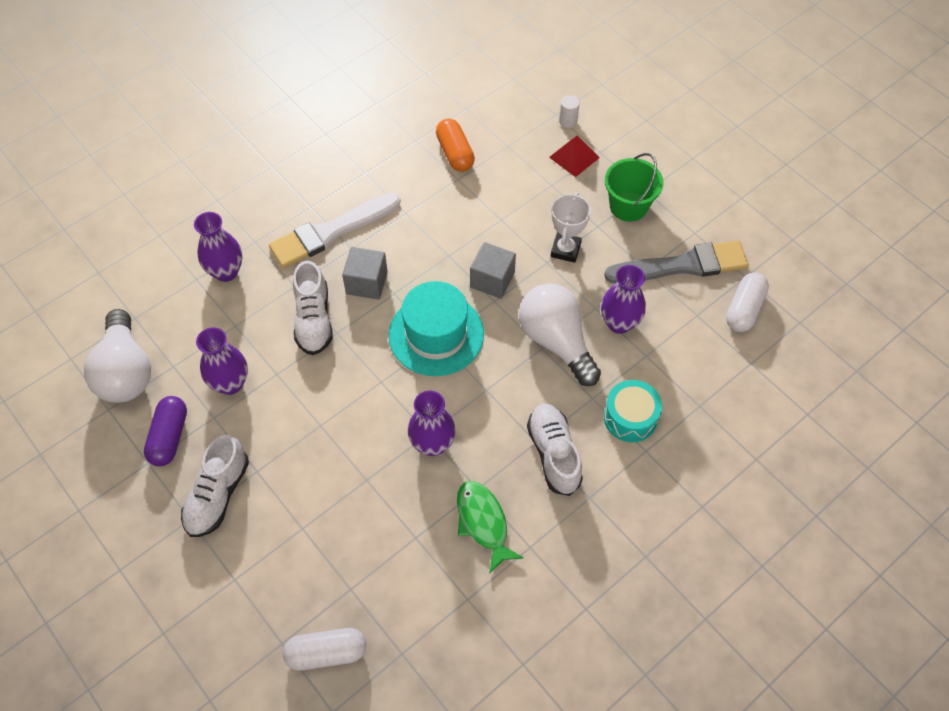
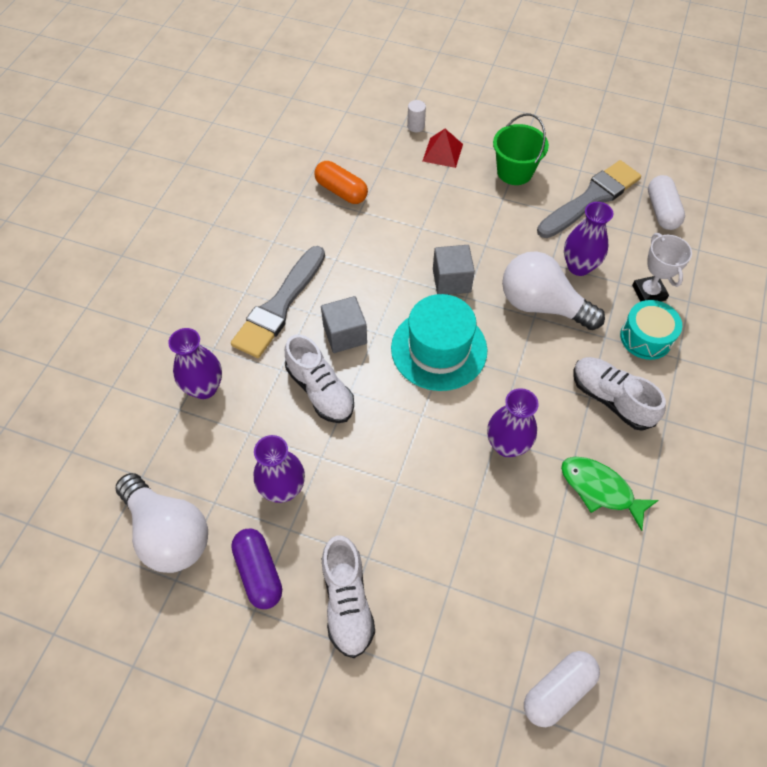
camera: 30 degrees left, 0 degrees up
white brush [269,193,400,268] -> grey brush [231,246,325,358]
white trophy [551,192,591,263] -> white trophy moved to [632,233,692,302]

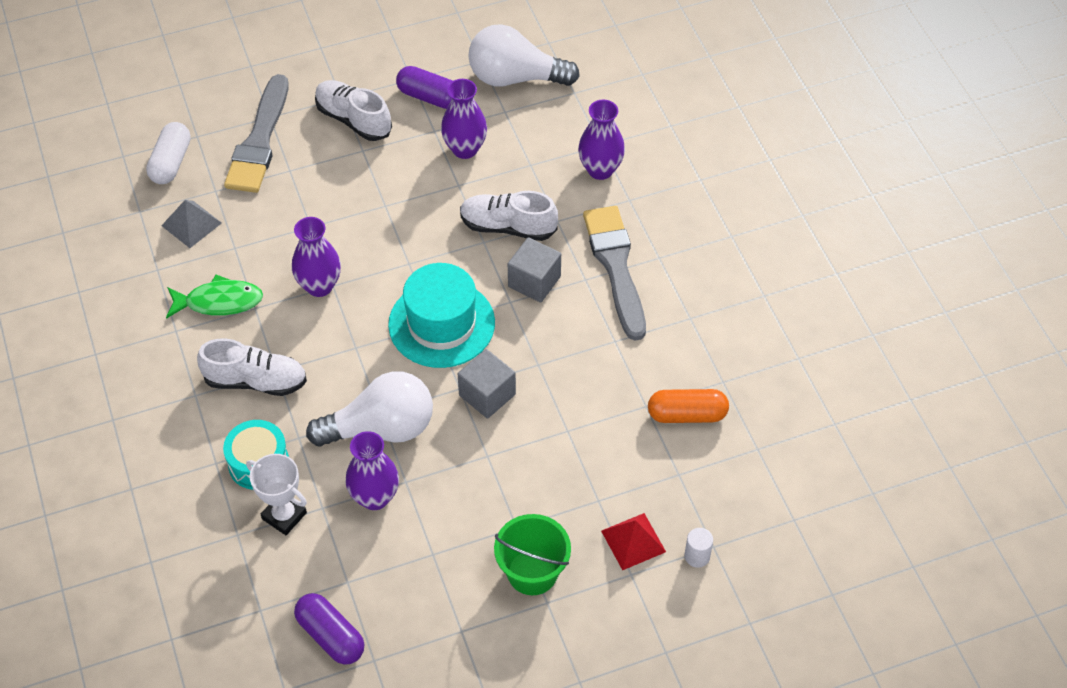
camera: 140 degrees right, 5 degrees down
grey brush [537,160,641,238] -> grey brush moved to [224,74,288,193]
white capsule [648,175,685,230] -> purple capsule [294,593,364,664]
none -> grey pyramid [161,200,222,248]

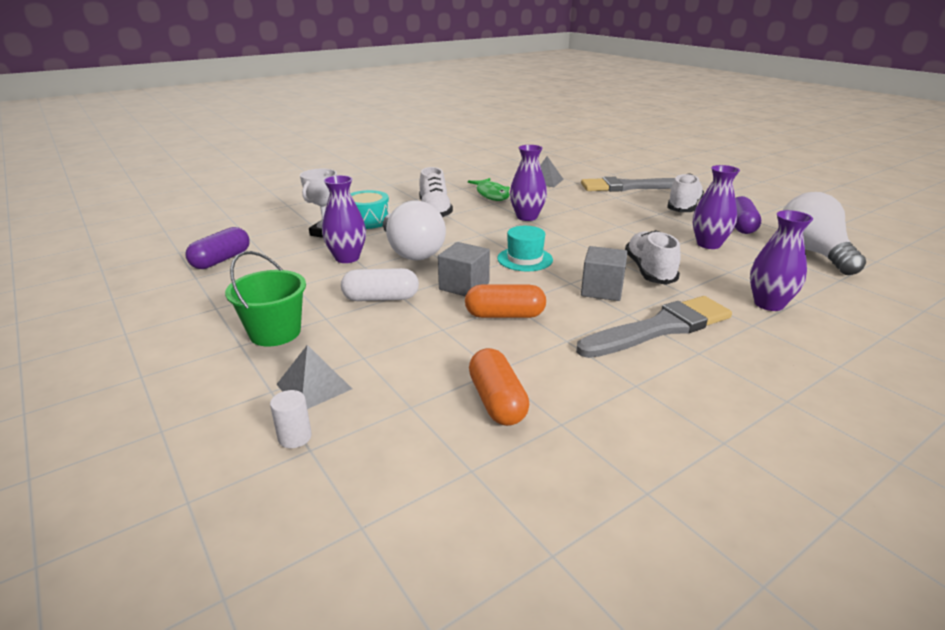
camera: 75 degrees right, 25 degrees down
white capsule [146,122,191,184] -> white capsule moved to [341,268,419,301]
turquoise hat [388,263,495,368] -> turquoise hat [497,226,553,271], size x0.60
red pyramid [601,513,666,570] -> grey pyramid [276,345,352,409]
none -> orange capsule [465,285,546,318]

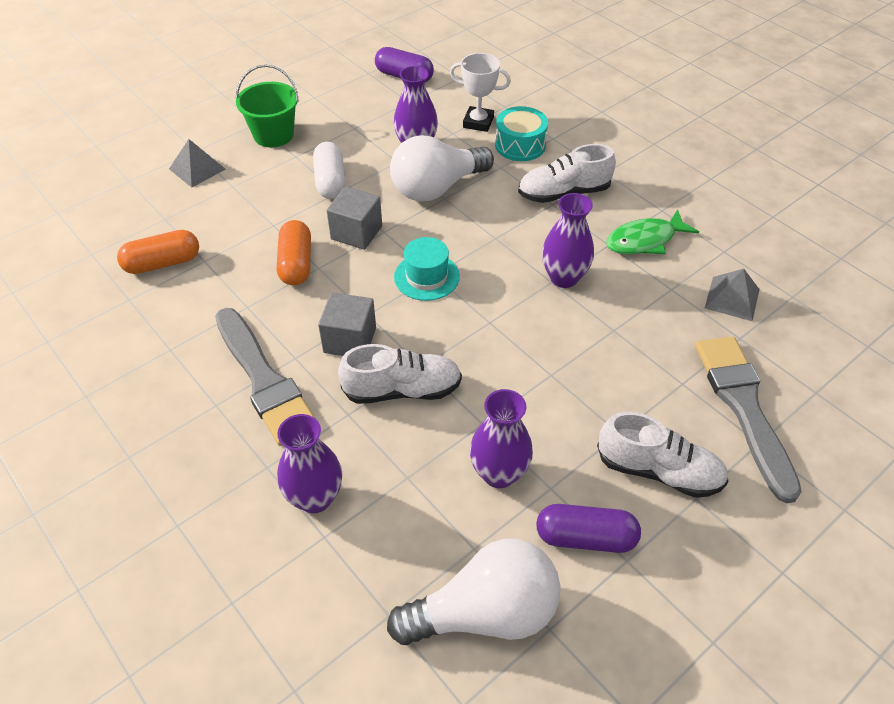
camera: 85 degrees right, 20 degrees up
white cylinder [270,390,312,448] -> none

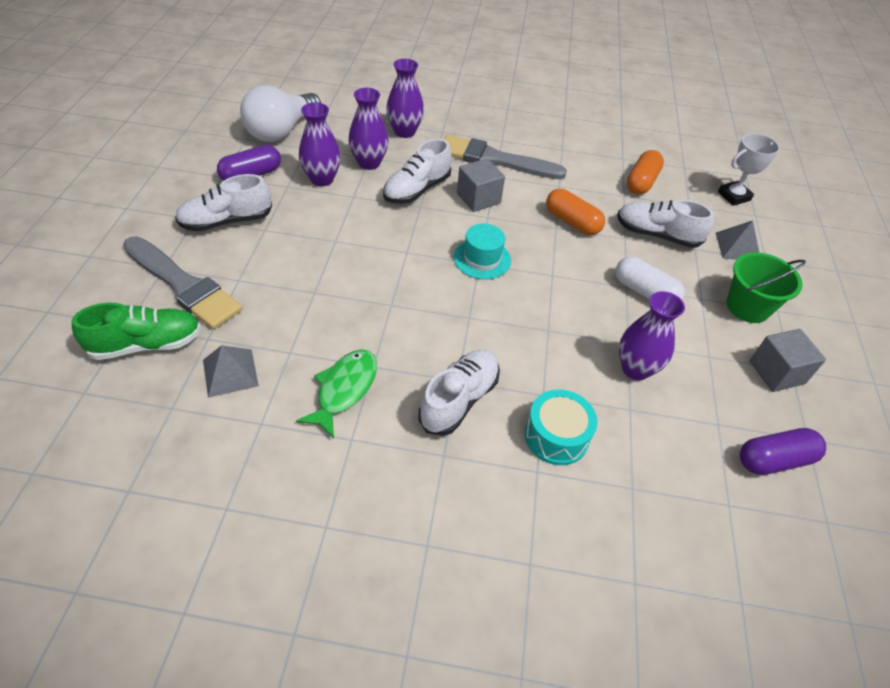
camera: 135 degrees right, 0 degrees up
grey cube [327,187,382,250] -> grey cube moved to [750,329,826,392]
white light bulb [390,135,494,202] -> none
white trophy [450,53,511,132] -> white trophy moved to [718,133,780,206]
purple vase [542,193,594,288] -> purple vase moved to [348,88,389,170]
none -> green shoe [72,302,201,360]
none -> white shoe [617,200,714,248]

